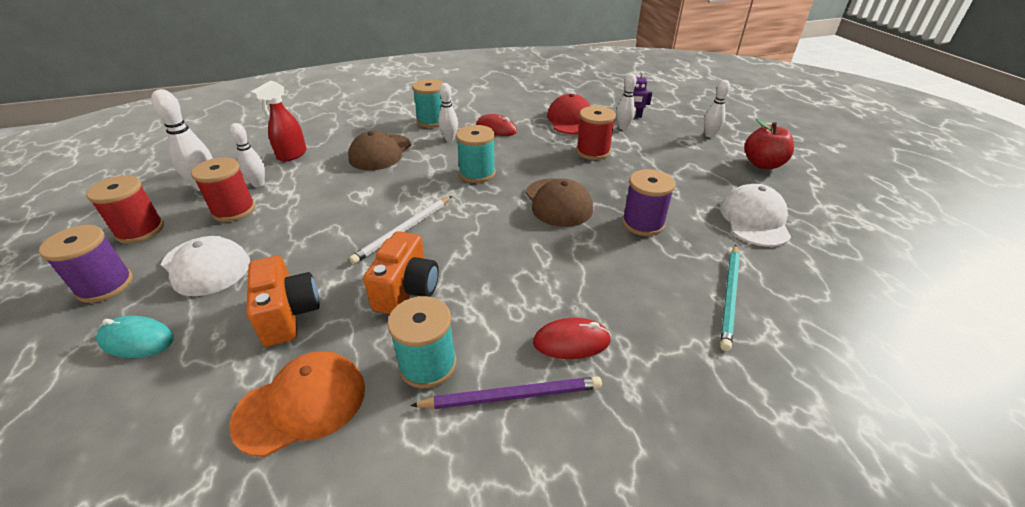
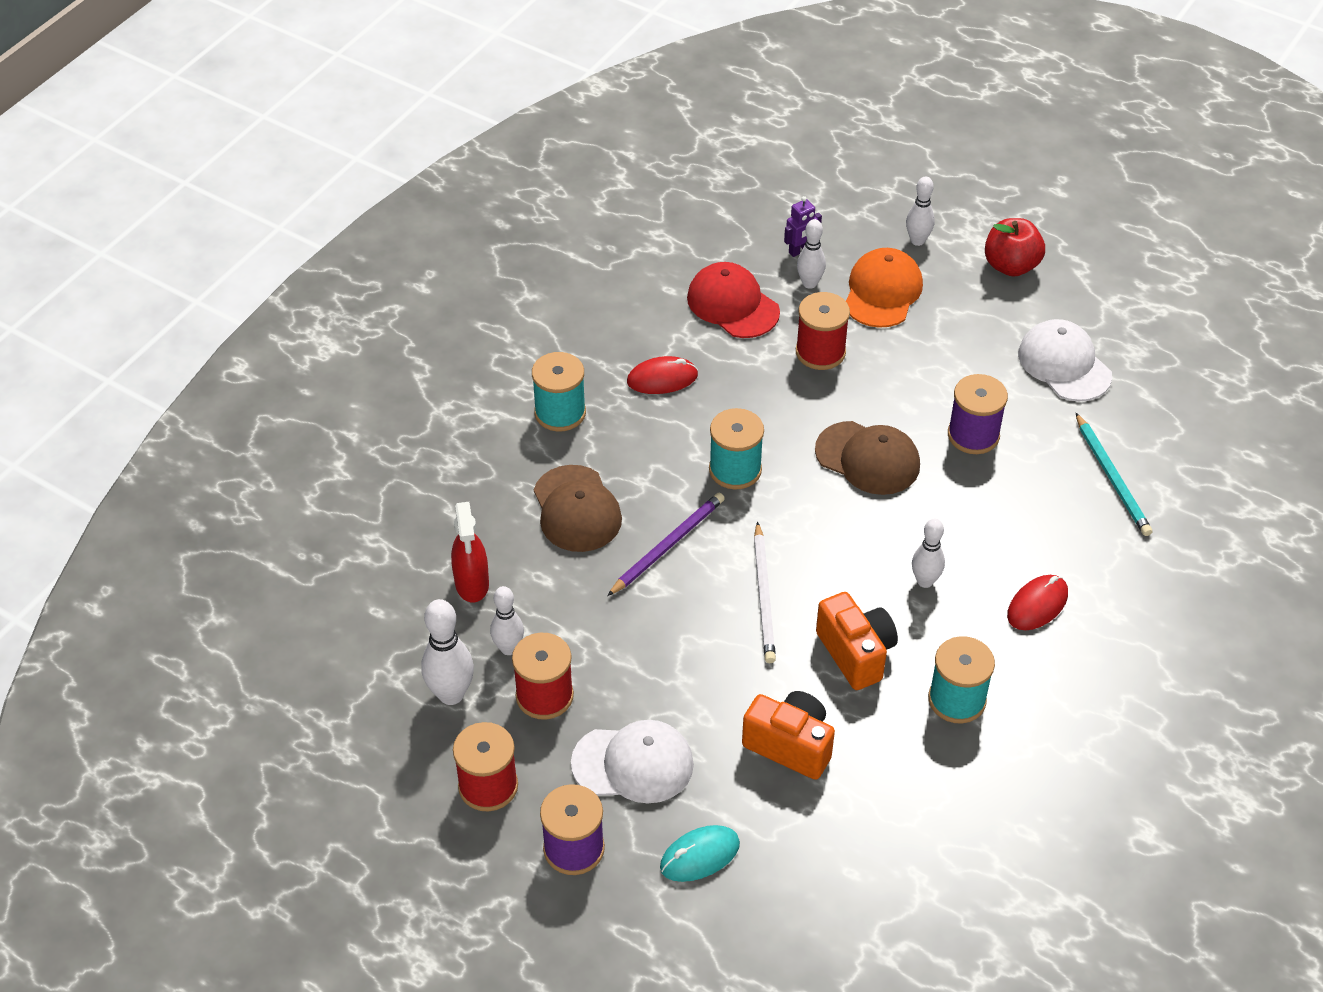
camera: 40 degrees left, 10 degrees up
orange cap [229,351,365,457] -> orange cap moved to [846,248,923,328]
purple pencil [410,376,602,409] -> purple pencil moved to [607,492,725,596]
white bowling pin [438,83,458,141] -> white bowling pin moved to [912,519,945,588]

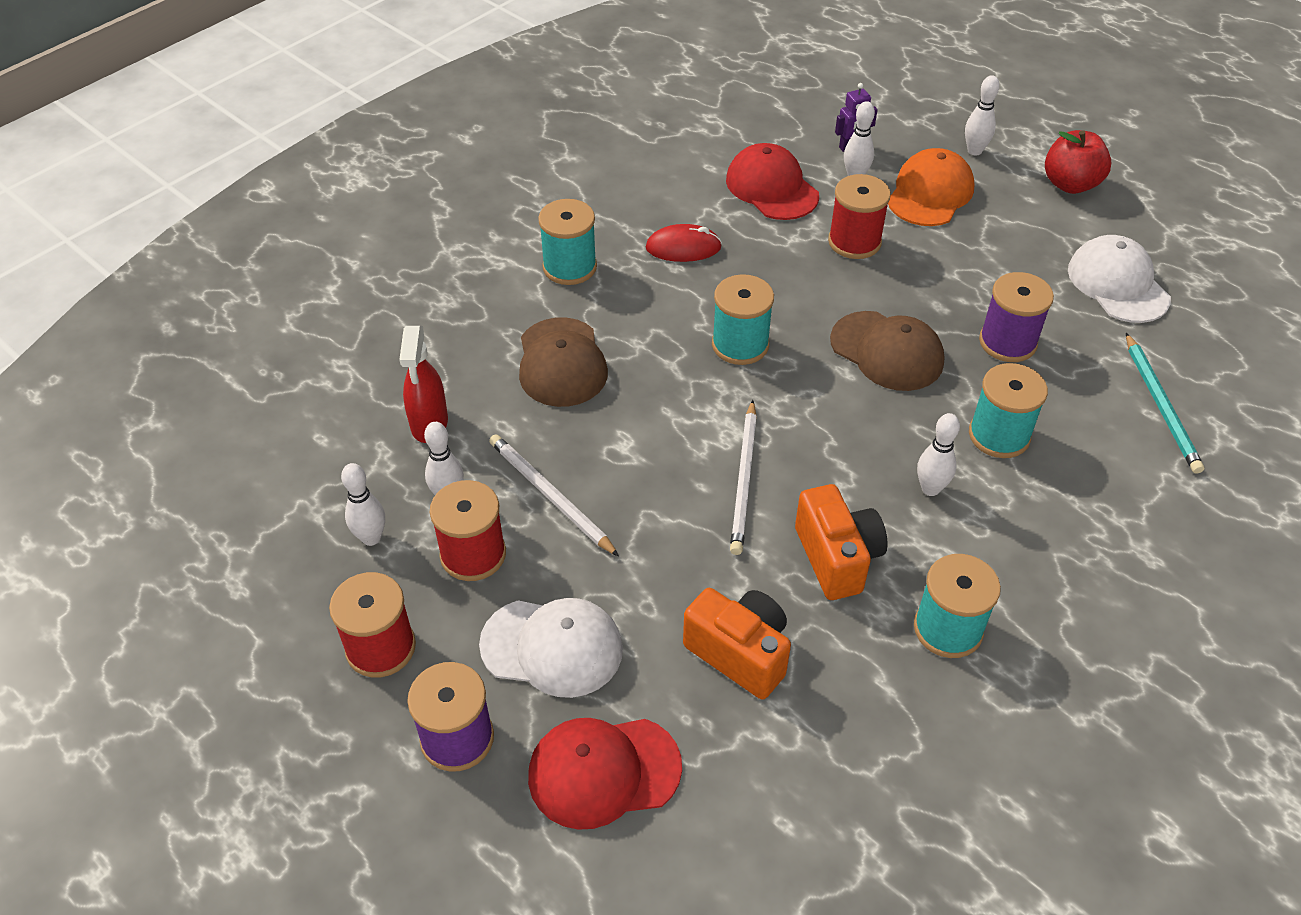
camera: 10 degrees right, 0 degrees up
white bowling pin [421,599,474,705] -> white bowling pin [341,463,385,546], size x0.66
purple pencil [607,492,725,596] -> none
turquoise mouse [660,825,740,882] -> red cap [528,718,682,830]
red mouse [1007,575,1068,630] -> none
none -> white pencil [489,434,619,557]
none -> turquoise spool [969,363,1048,458]

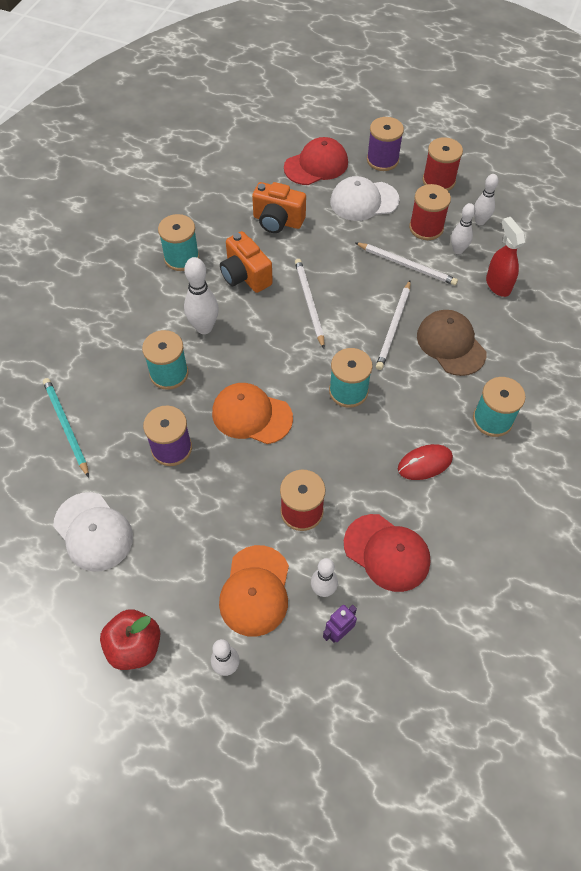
camera: 160 degrees right, 10 degrees up
brown cap [830,311,944,391] -> orange cap [212,383,293,444]
white bowling pin [917,413,960,496] -> white bowling pin [184,257,219,334], size x1.51
none -> white pencil [376,280,411,370]

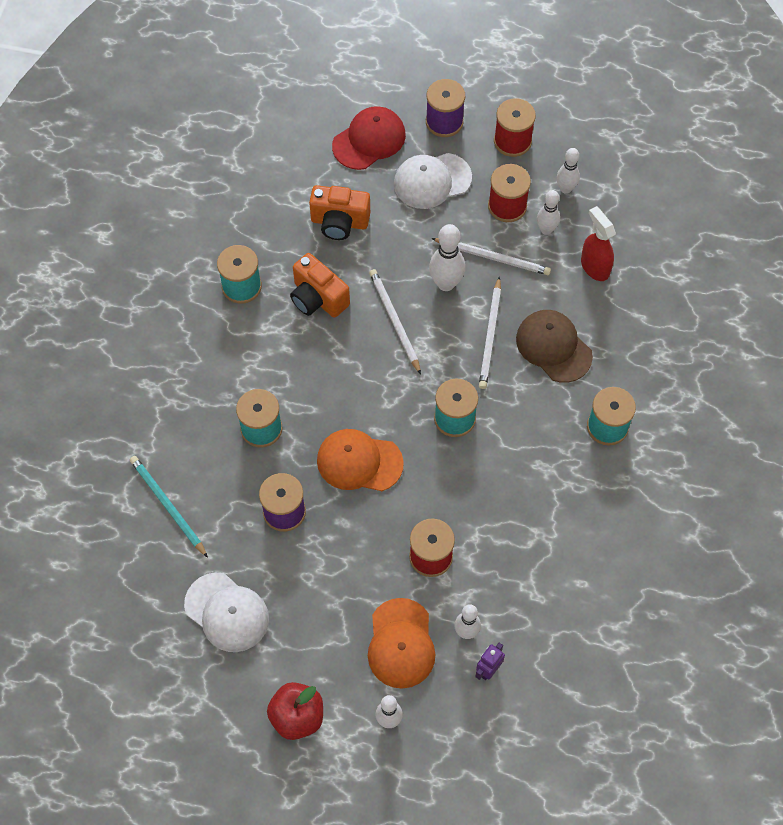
camera: 10 degrees left, 5 degrees up
white bowling pin [184,257,219,334] -> white bowling pin moved to [429,224,465,291]
red cap [344,514,430,592] -> none
red mouse [398,444,453,480] -> none

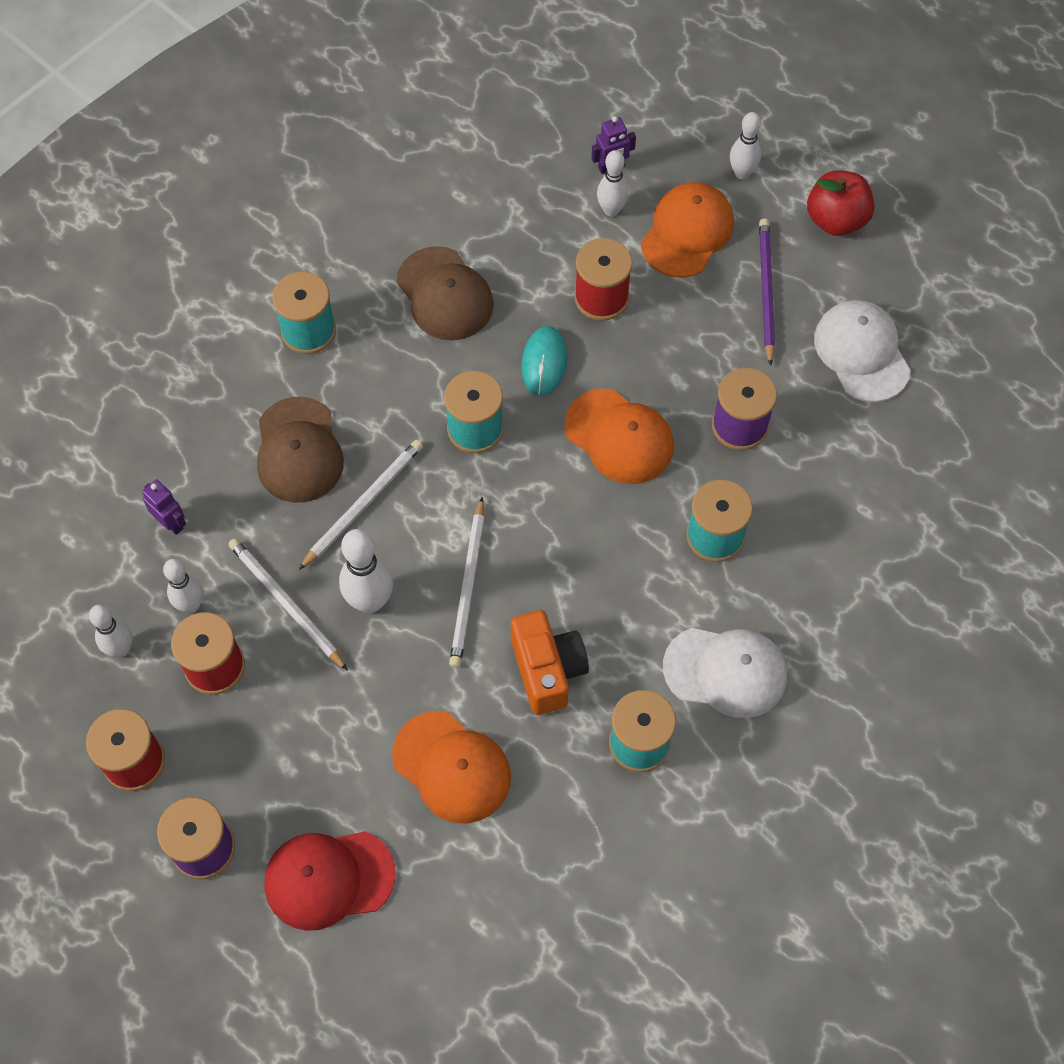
camera: 150 degrees left, 0 degrees up
turquoise pencil [130,456,208,558] -> none
orange camera [309,185,370,240] -> orange cap [392,711,511,824]
white cap [394,153,472,209] -> white cap moved to [663,628,787,718]
red spray bottle [581,206,616,281] -> purple robot [142,479,186,535]
none -> brown cap [397,246,494,340]
none -> turquoise mouse [521,326,567,396]
none -> purple pencil [759,218,775,366]

